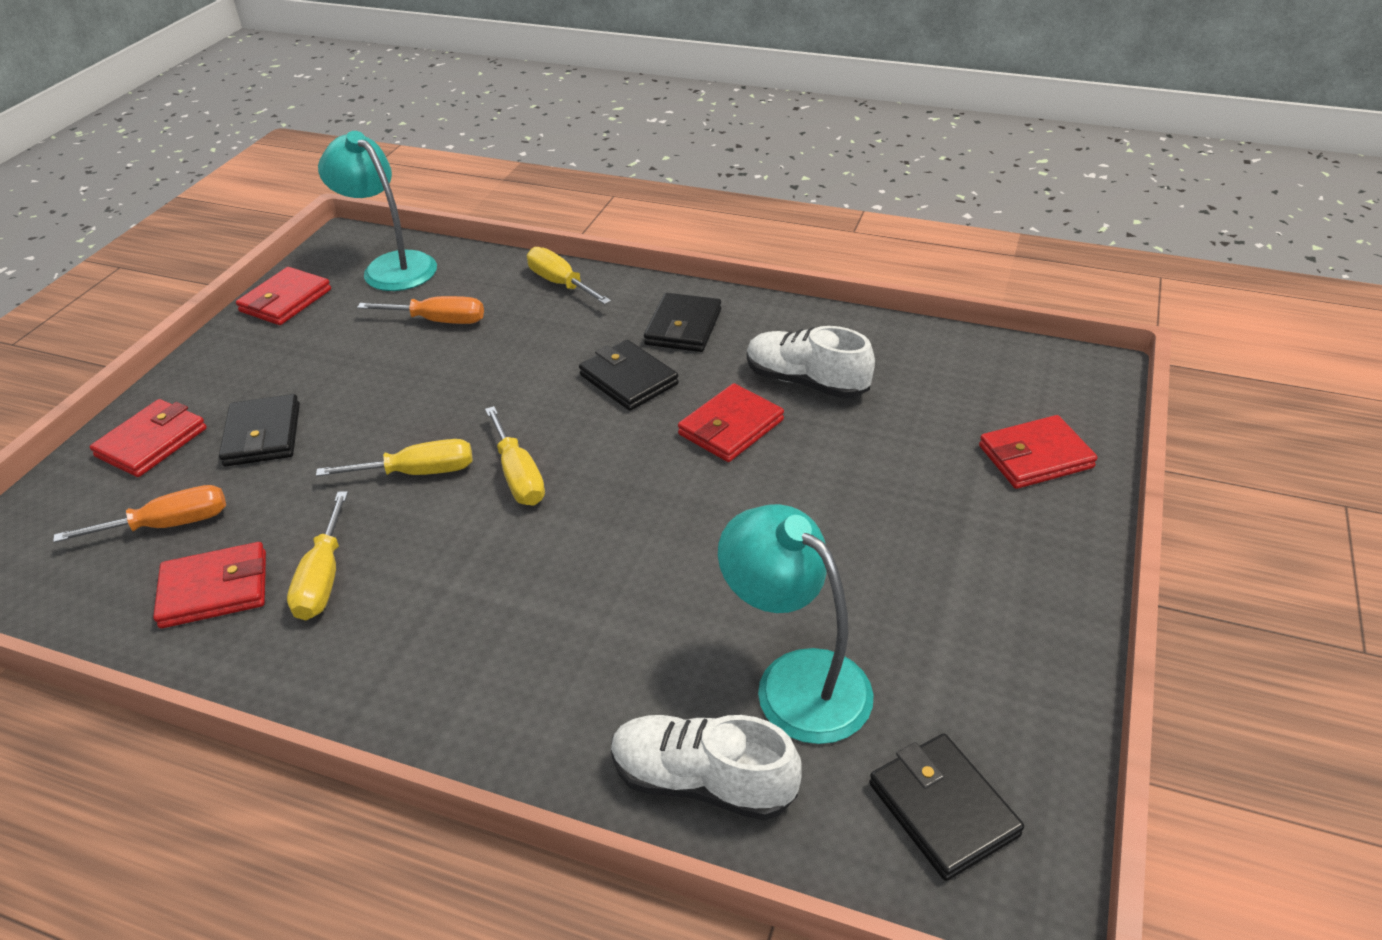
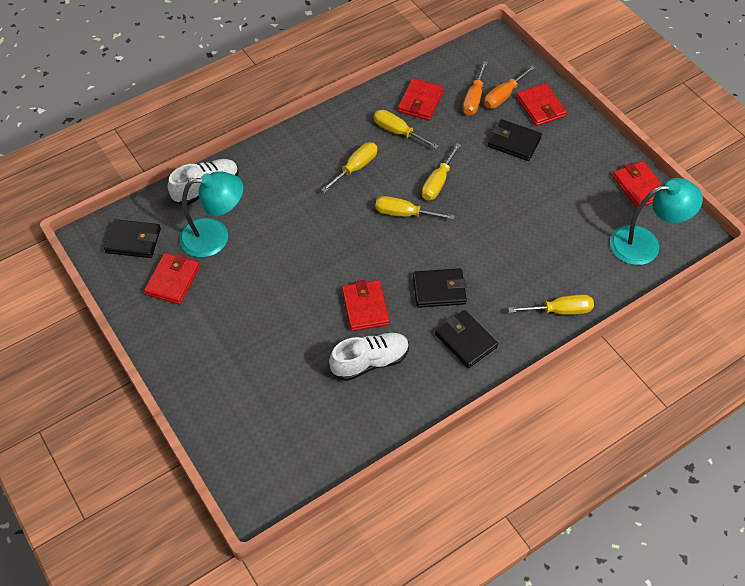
camera: 125 degrees right, 15 degrees up
orange screwdriver [357,296,484,324] -> orange screwdriver moved to [484,65,535,109]
red wallet [979,415,1098,489] -> red wallet moved to [144,253,200,305]
none -> yellow screwdriver [321,142,377,193]

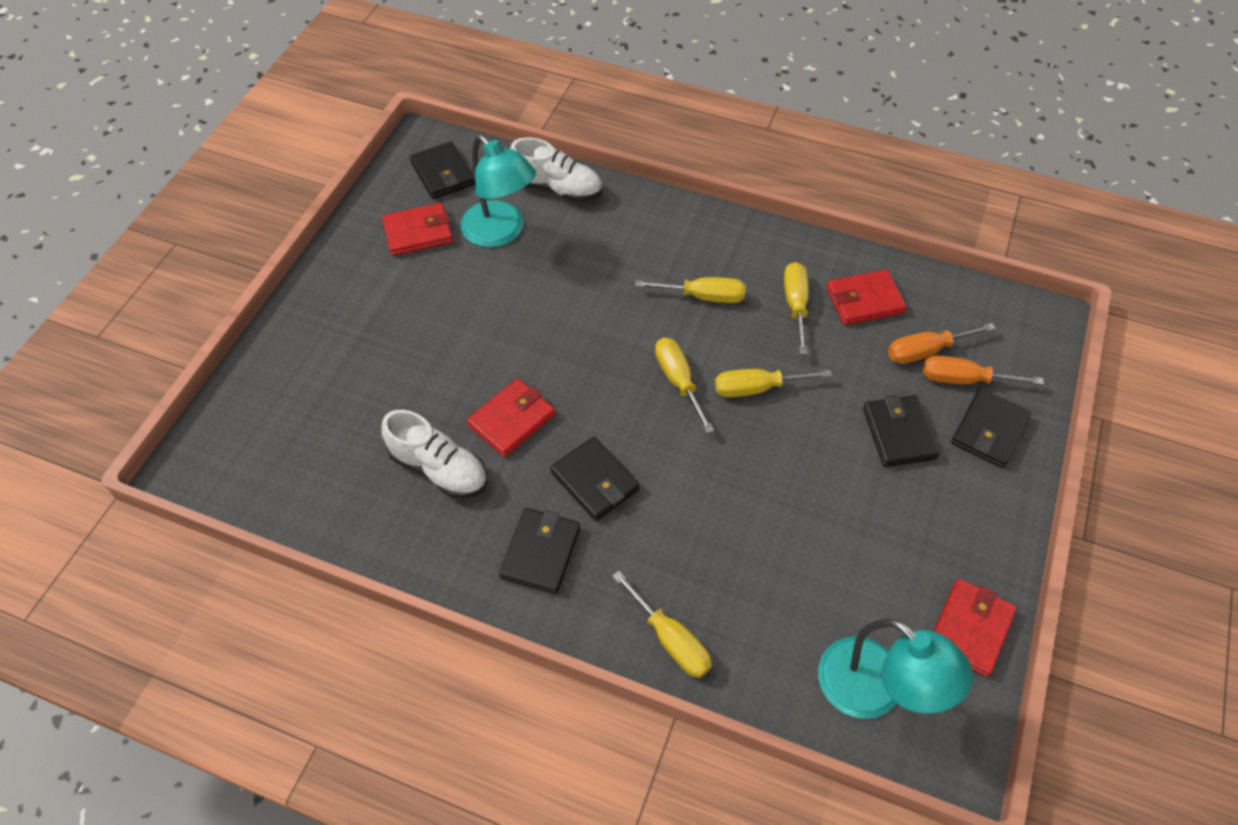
camera: 55 degrees right, 0 degrees up
red wallet [516,83,567,126] -> black wallet [951,388,1031,468]

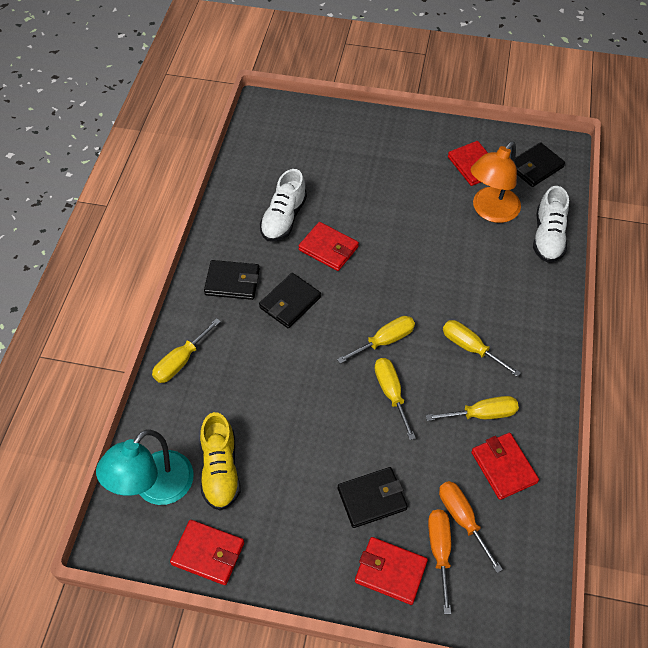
camera: 80 degrees right, 0 degrees up
turquoise lamp [461,135,536,247] -> orange lamp [470,141,521,223]
yellow screwdriver [635,277,746,303] -> yellow screwdriver turned 135 degrees clockwise [443,320,521,377]
black wallet [951,388,1031,468] -> red wallet [355,537,428,605]
none -> yellow shoe [200,412,240,511]

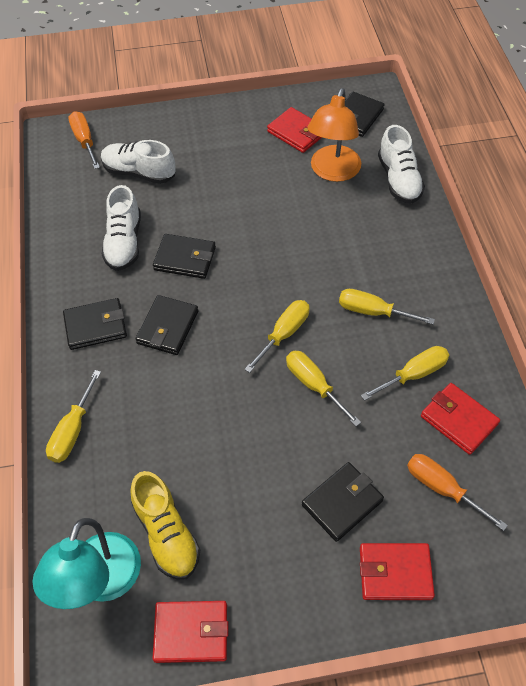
camera: 20 degrees left, 0 degrees up
red wallet [298,222,359,271] -> black wallet [153,234,216,279]
orange screwdriver [428,509,451,614] -> orange screwdriver moved to [68,111,100,169]
none -> white shoe [101,140,176,184]

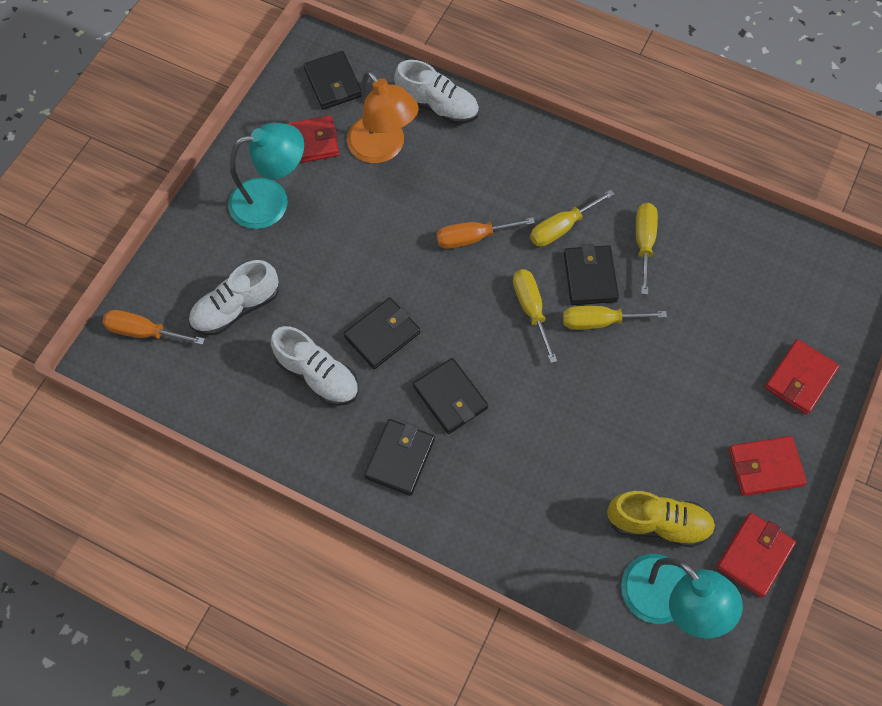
camera: 55 degrees left, 10 degrees up
yellow screwdriver [46,370,101,463] -> none
black wallet [302,462,384,542] -> black wallet moved to [564,244,619,305]
orange screwdriver [407,454,508,531] -> orange screwdriver moved to [436,217,535,249]
red wallet [421,383,500,455] -> red wallet moved to [729,436,807,496]
none -> turquoise lamp [228,123,304,229]

